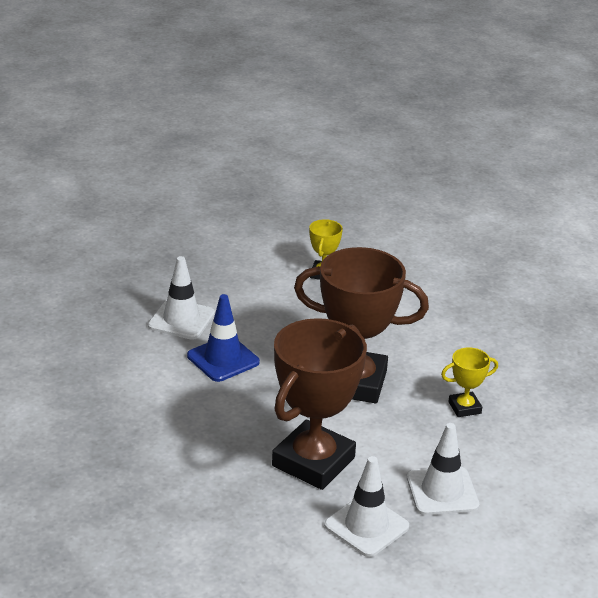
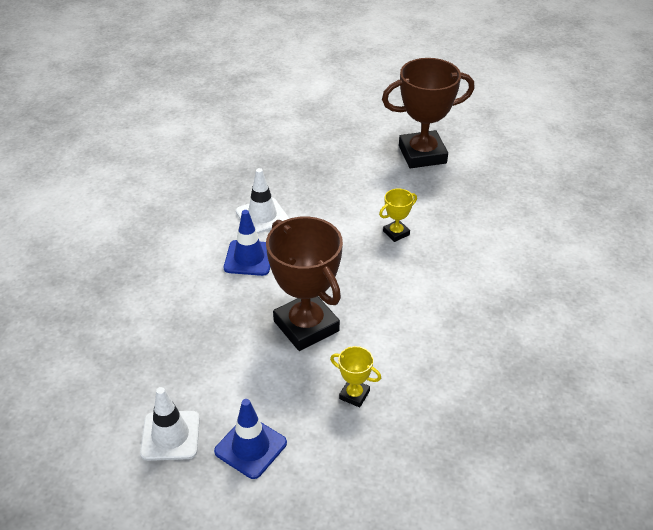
camera: 45 degrees right, 10 degrees up
brown trophy [272,318,367,490] -> brown trophy moved to [382,58,475,168]
white traffic cone [407,423,479,515] -> blue traffic cone [214,399,287,479]

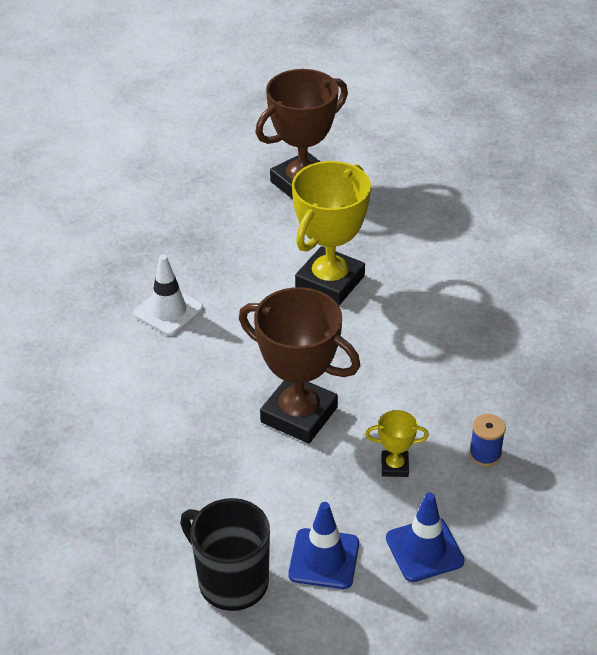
camera: 25 degrees left, 0 degrees up
white traffic cone [140,387,200,461] -> black mug [180,498,270,611]
blue traffic cone [224,210,270,276] -> blue traffic cone moved to [386,493,465,582]
yellow trophy [379,189,417,242] -> yellow trophy [292,161,371,305], size x2.23
none -> blue spool [469,414,506,467]

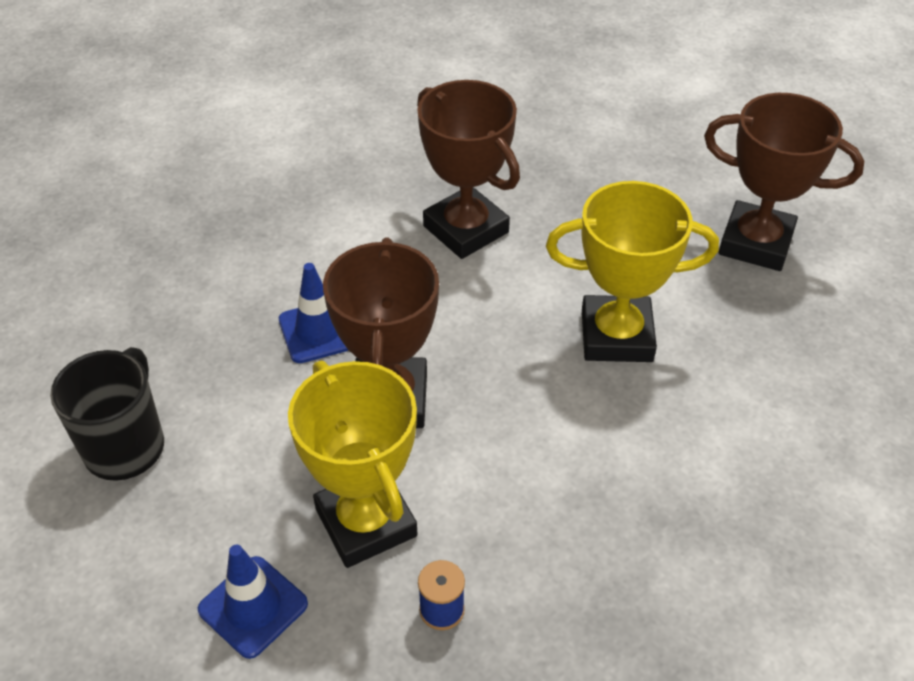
camera: 60 degrees right, 5 degrees up
white traffic cone [134,255,203,336] -> brown trophy [417,80,520,259]
blue traffic cone [288,502,359,589] -> blue traffic cone moved to [279,263,349,363]
yellow trophy [365,410,429,477] -> yellow trophy [288,361,418,568], size x2.23

